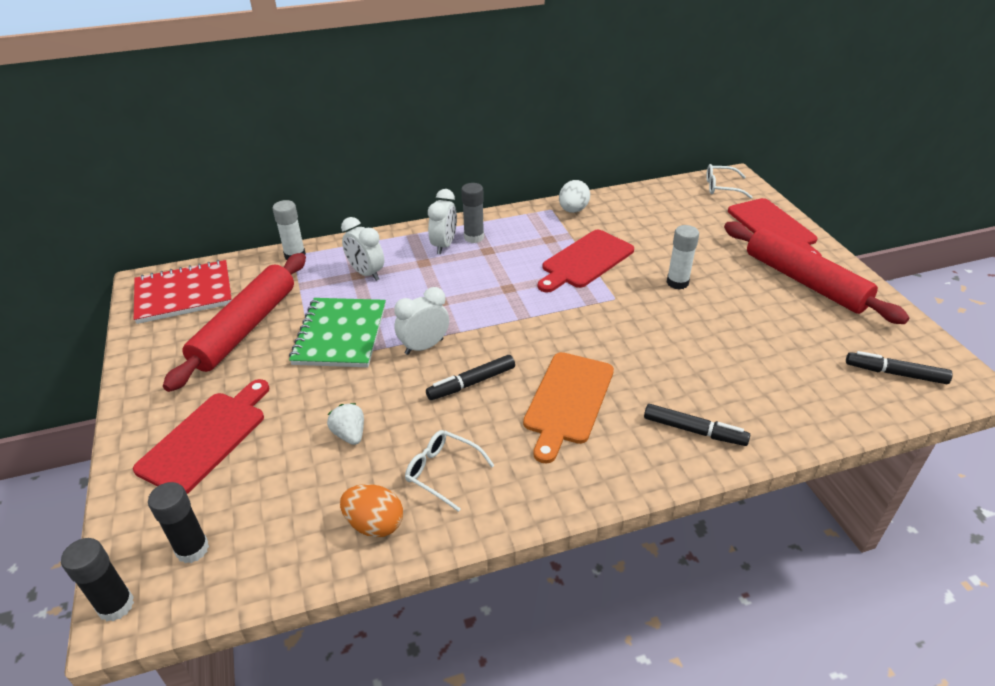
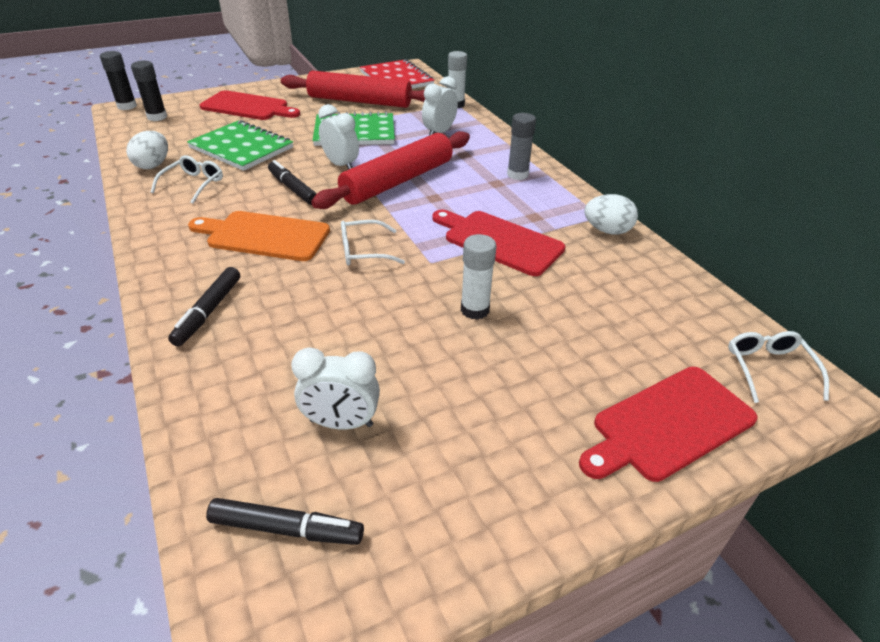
camera: 80 degrees right, 0 degrees up
white strawberry [327,403,364,445] -> green notebook [187,120,293,171]
orange egg [340,484,403,537] -> white egg [126,131,168,169]
white clock [428,189,457,254] -> white clock moved to [291,347,380,430]
red rolling pin [724,222,910,324] -> red rolling pin moved to [311,131,470,209]
black marker [846,351,953,384] -> black marker turned 90 degrees clockwise [206,498,364,545]
none -> white glasses [341,220,405,266]

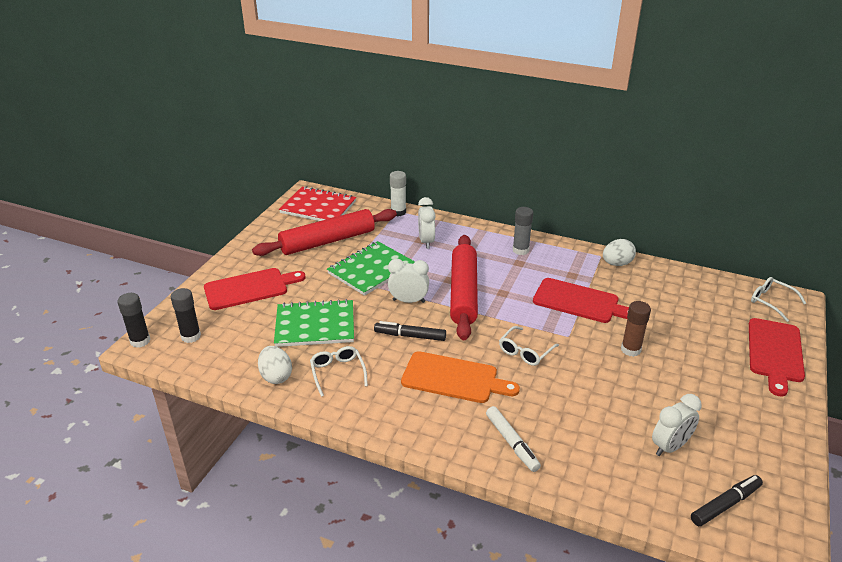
camera: 40 degrees left, 5 degrees down
black marker [168,267,240,346] -> white marker [486,406,541,472]
orange cutting board [188,211,330,261] -> orange cutting board turned 135 degrees counterclockwise [401,351,520,403]
red cutting board [432,210,565,276] -> red cutting board turned 150 degrees counterclockwise [533,278,629,323]
white glue stick [461,234,496,320] -> brown glue stick [621,301,651,357]

